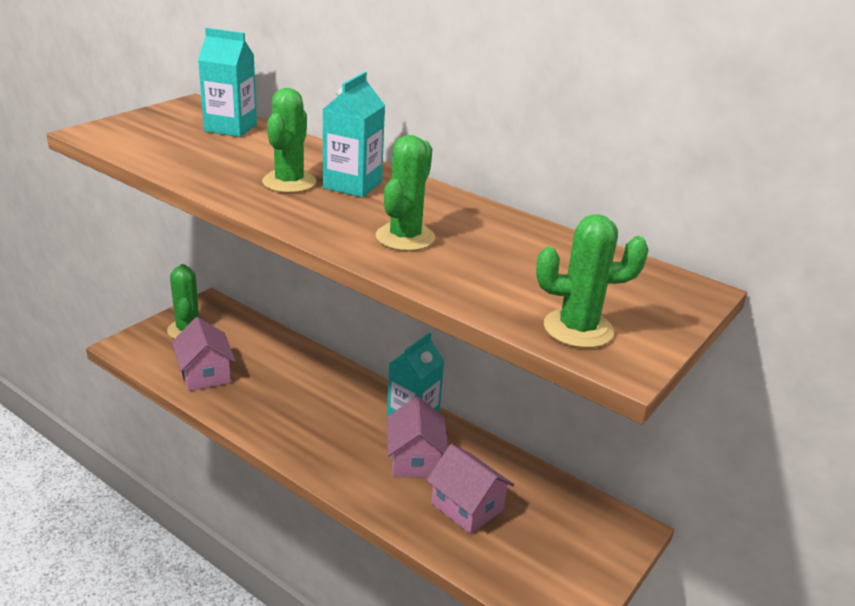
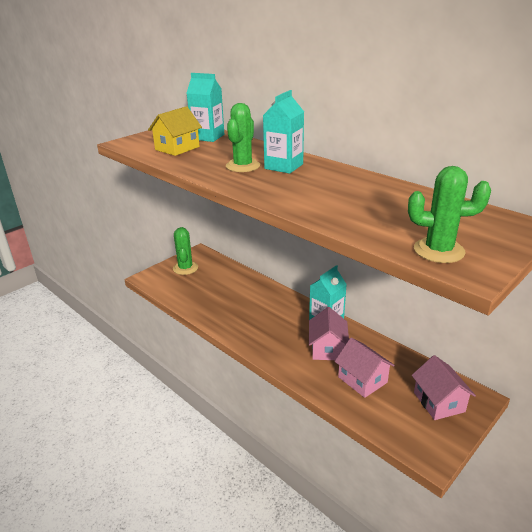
camera: 10 degrees right, 0 degrees up
pink house [172,317,235,391] -> pink house moved to [412,355,476,420]
green cactus [376,135,435,251] -> none
none -> yellow house [148,106,202,156]

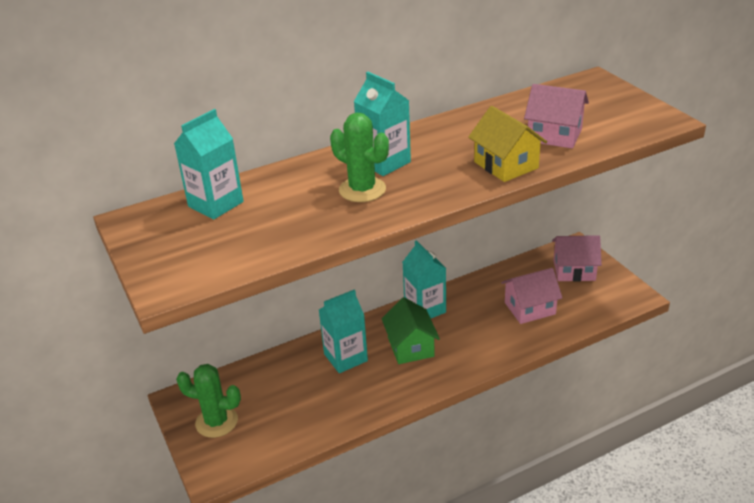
camera: 70 degrees left, 5 degrees up
yellow house [148,106,202,156] -> yellow house moved to [468,106,547,182]
pink house [309,307,349,360] -> pink house moved to [524,84,589,148]
green cactus [408,166,491,263] -> none
none -> turquoise carton [319,289,368,373]
none -> green house [382,297,440,364]

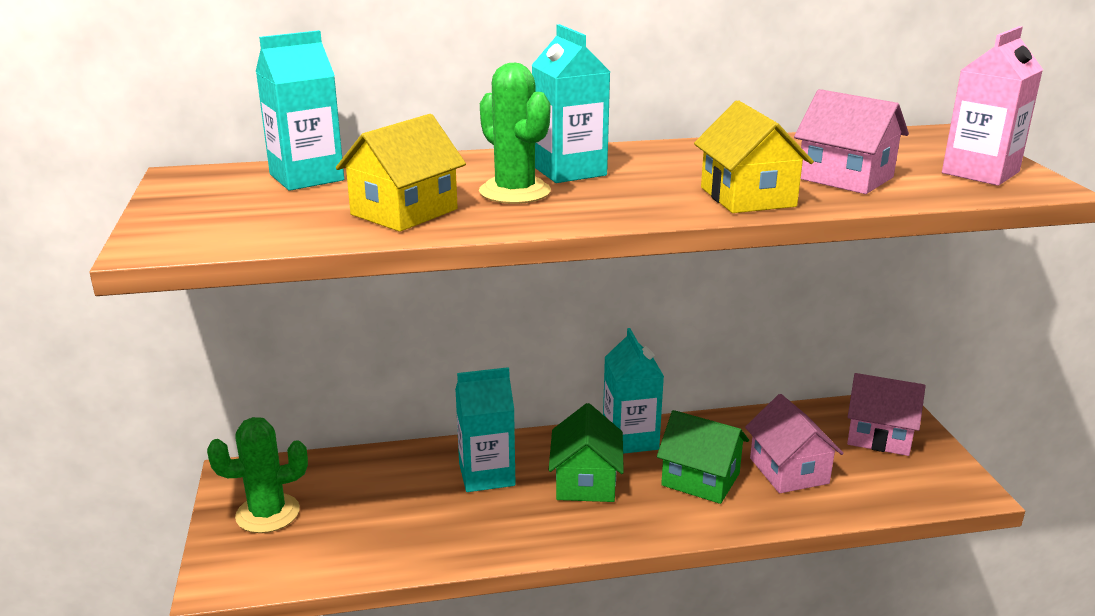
camera: 15 degrees right, 10 degrees down
green cactus [176,364,241,438] -> green cactus turned 45 degrees counterclockwise [207,417,308,533]
pink house [501,268,562,324] -> pink house turned 75 degrees clockwise [745,394,844,493]
none -> yellow house [336,114,466,232]
none -> green house [657,410,749,504]
none -> pink carton [942,26,1043,186]

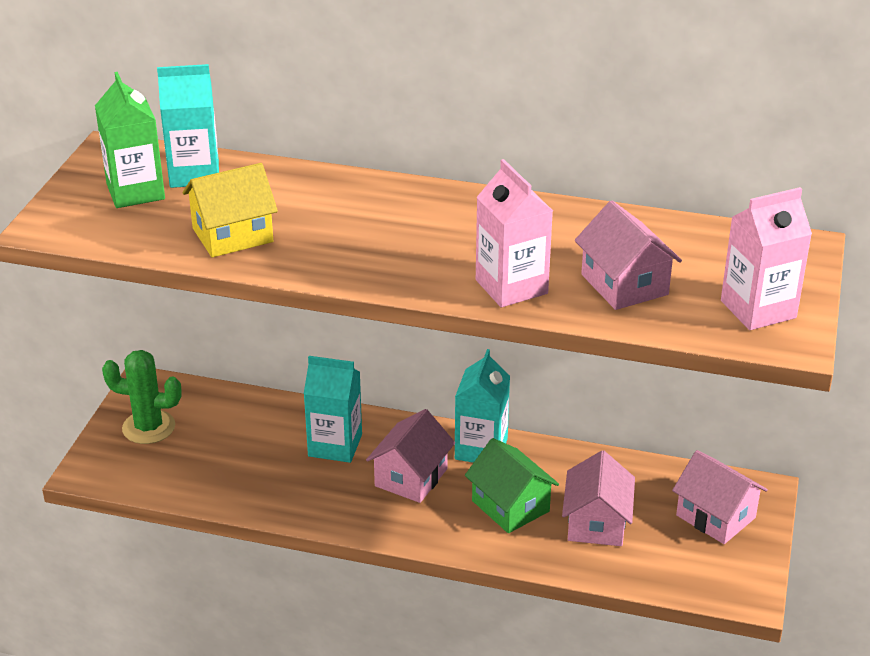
camera: 25 degrees right, 10 degrees up
green cactus [479,63,551,204] -> none
turquoise carton [532,24,610,183] -> none
green house [549,403,624,502] -> pink house [366,409,455,503]
yellow house [694,100,814,213] -> pink carton [476,159,553,307]
none -> green carton [95,72,165,208]

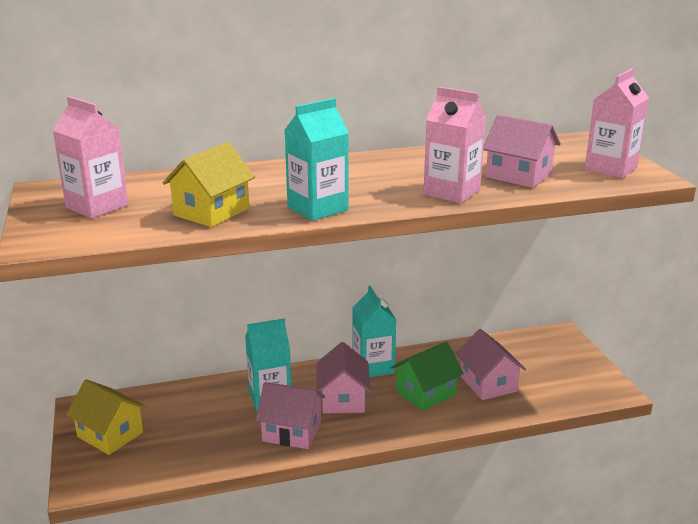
camera: 30 degrees left, 10 degrees down
green carton [95,72,165,208] -> pink carton [52,96,128,218]
green cactus [102,350,182,444] -> yellow house [66,379,147,455]
turquoise carton [157,64,219,188] -> turquoise carton moved to [285,98,349,221]
green house [465,438,559,533] -> green house turned 60 degrees counterclockwise [391,342,464,411]
pink house [672,450,768,544] -> pink house moved to [256,382,325,449]

